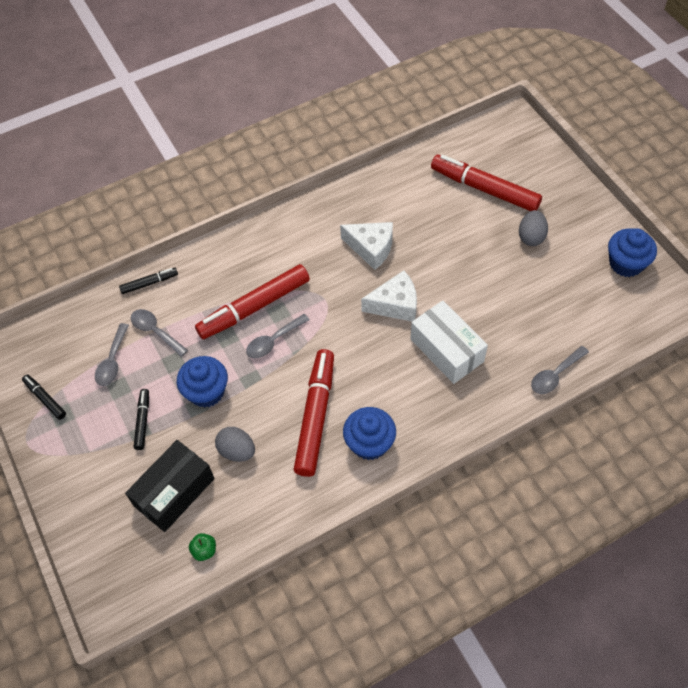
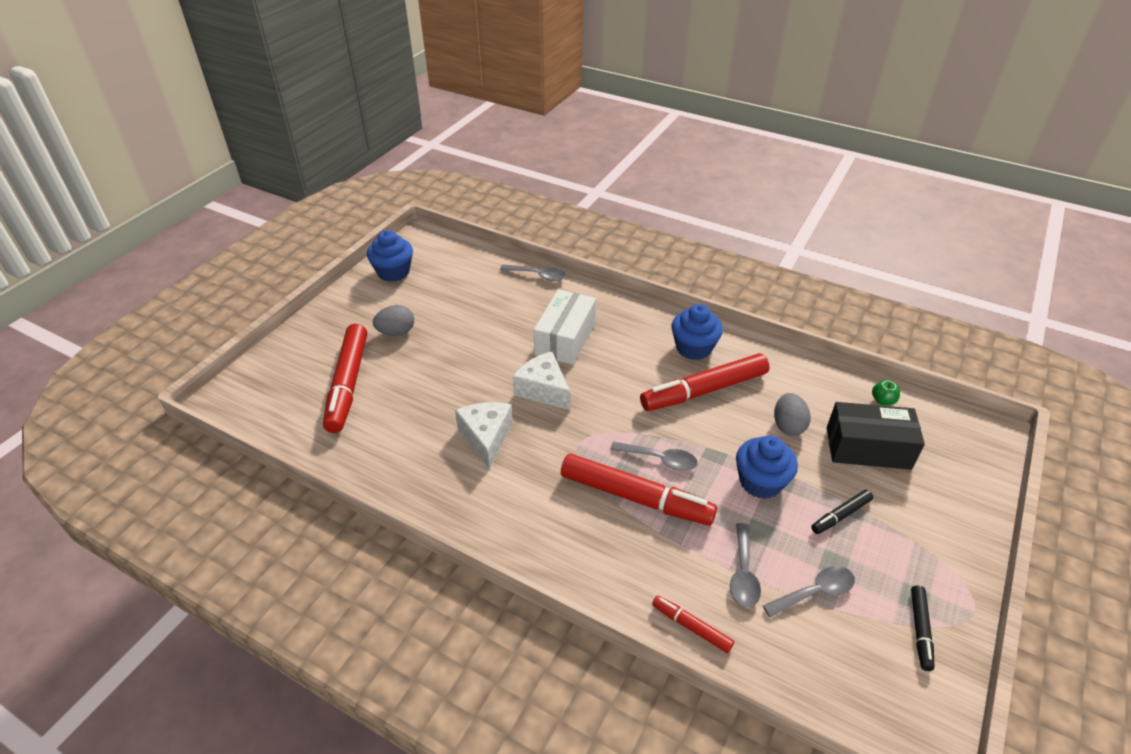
camera: 125 degrees left, 15 degrees down
black marker [119,268,178,294] -> red marker [652,595,734,653]

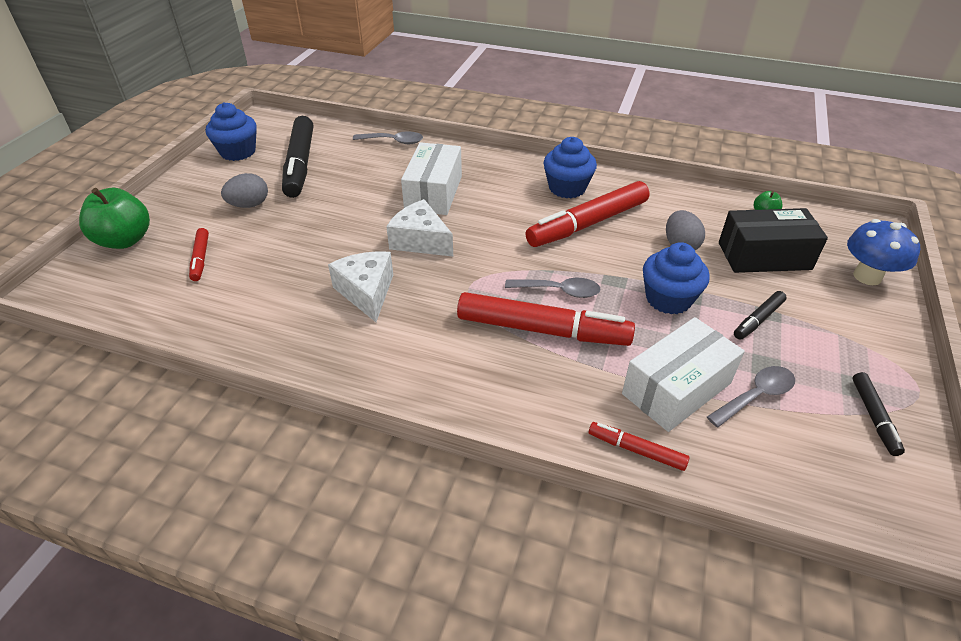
camera: 10 degrees left, 0 degrees up
red marker [323,324,367,433] -> red marker [189,228,209,281], size x0.48
grey spoon [730,523,761,608] -> white box [622,317,745,432]
none -> green apple [79,188,150,249]
none -> black marker [282,116,313,198]
none -> blue mushroom [847,219,920,285]

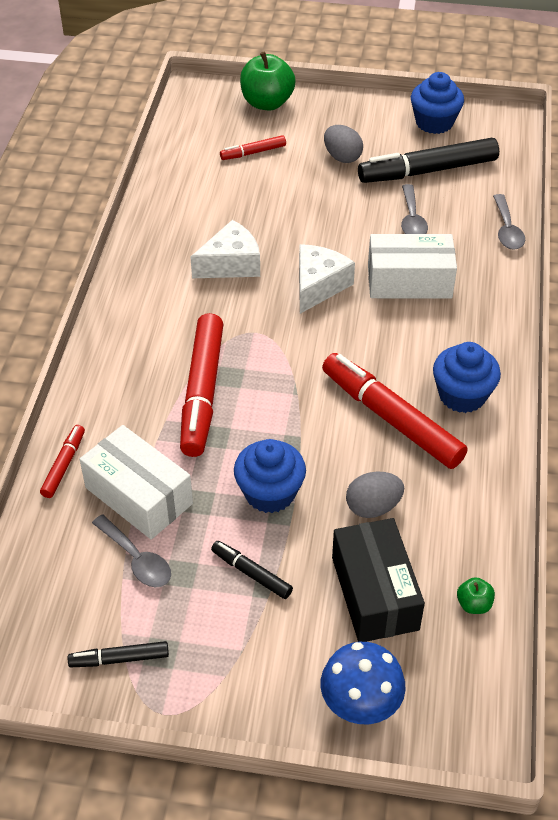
camera: 80 degrees right, 5 degrees up
grey spoon [505,278,601,298] -> grey spoon moved to [401,184,428,234]

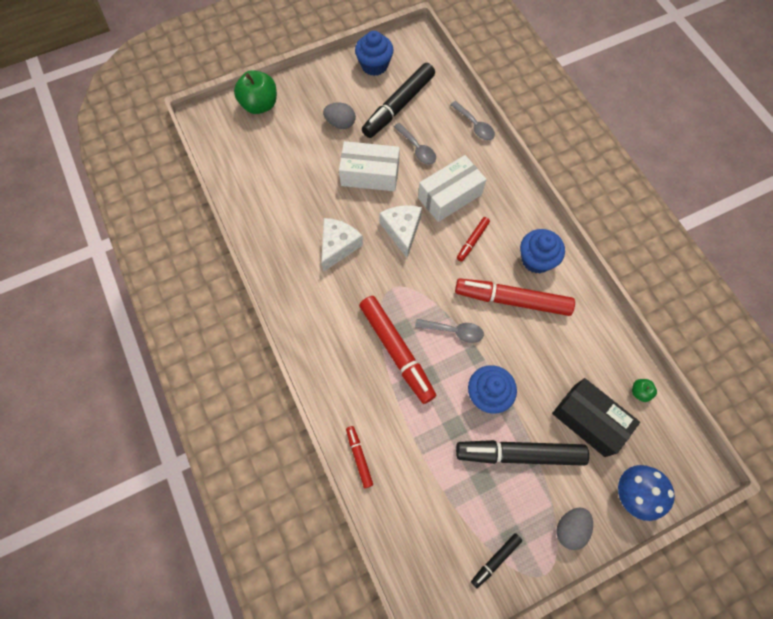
camera: 35 degrees left, 20 degrees up
white box [80,425,193,539] -> white box moved to [339,141,400,191]
grey spoon [92,515,171,587] -> grey spoon moved to [415,319,484,343]
black marker [211,541,293,599] -> black marker [456,440,589,466], size x2.08
red marker [220,135,286,160] -> red marker moved to [457,217,490,262]
grey egg [346,472,404,518] -> grey egg moved to [556,508,593,550]

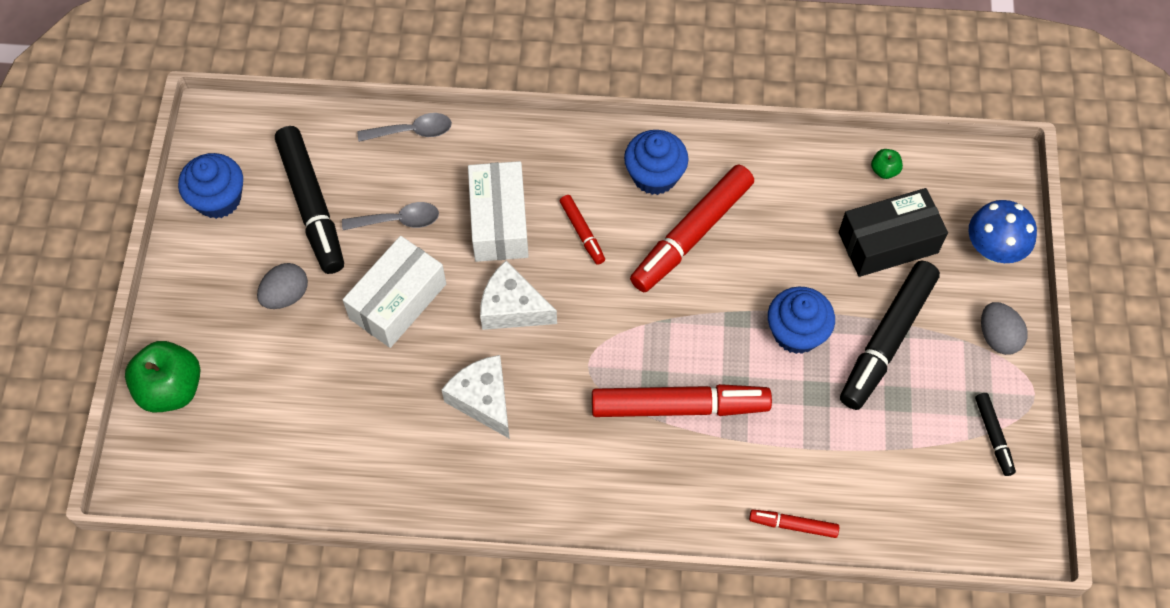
camera: 60 degrees left, 5 degrees down
grey spoon [415,319,484,343] -> none

